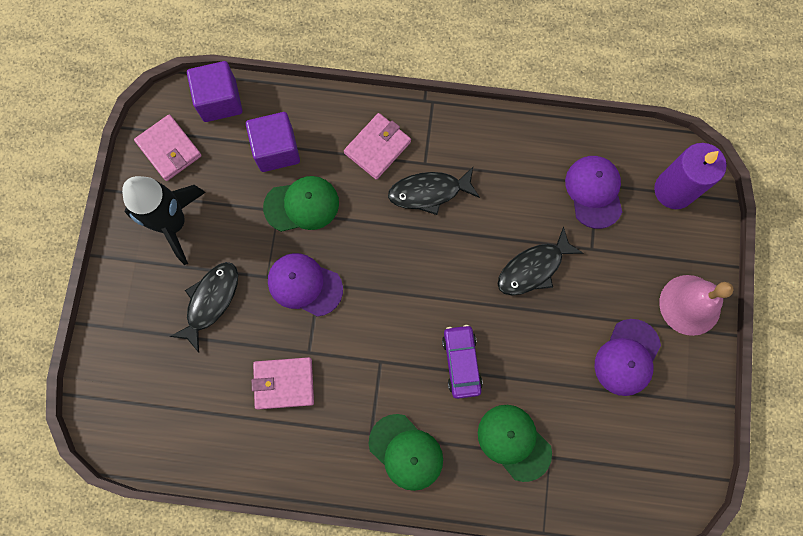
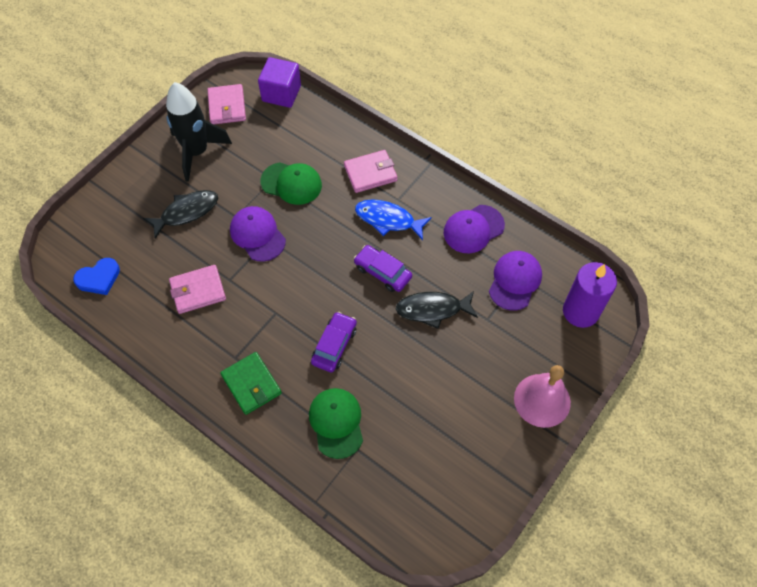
camera: 30 degrees right, 15 degrees down
purple cube [246,112,300,172] -> none
pink wallet [252,357,314,410] -> pink wallet turned 45 degrees counterclockwise [169,265,226,314]
green cap [369,414,443,491] -> green wallet [220,352,282,415]
black fish [388,167,480,215] -> blue fish [355,199,432,240]
purple cap [595,319,661,396] -> purple cap moved to [444,205,505,253]
none -> blue heart [73,258,120,295]
none -> purple car [354,245,412,292]

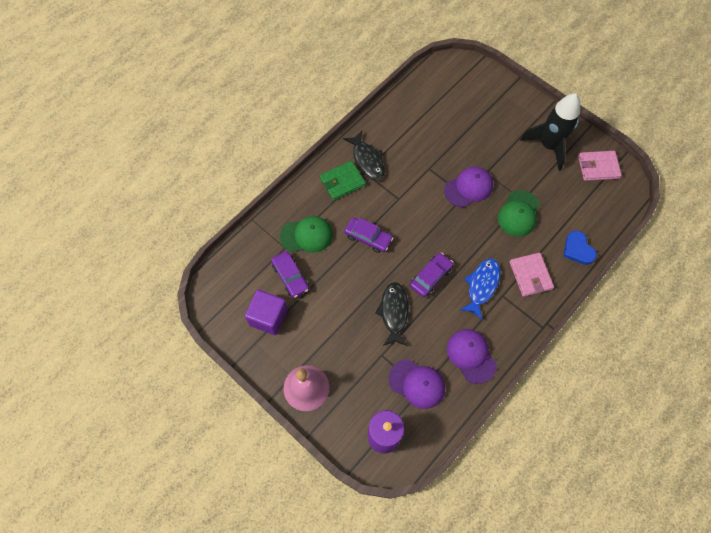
camera: 95 degrees right, 5 degrees up
blue heart [73,258,120,295] -> blue heart moved to [563,231,597,265]
black fish [143,190,218,239] -> black fish moved to [343,131,384,181]
pink wallet [169,265,226,314] -> none
purple cube [258,57,301,108] -> purple cube moved to [245,290,288,335]
none -> purple car [271,251,309,298]

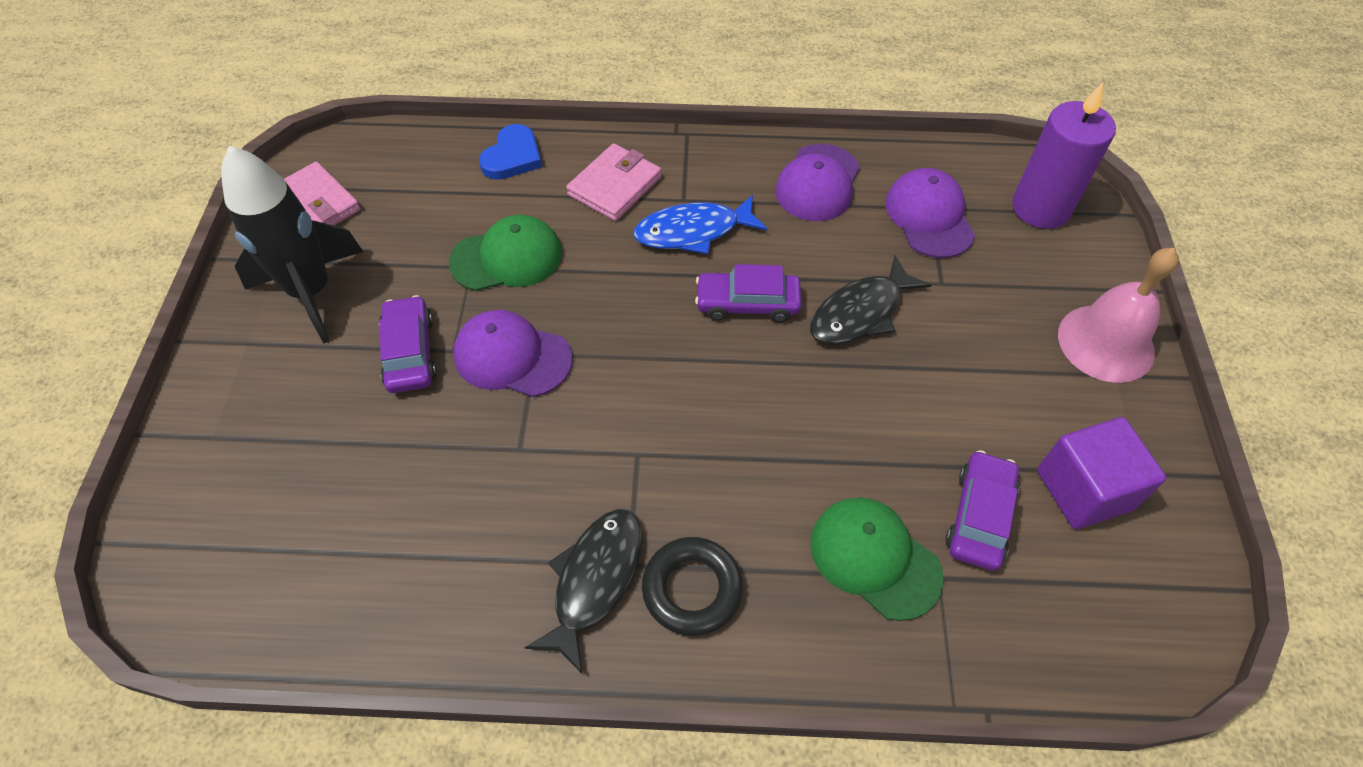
camera: 130 degrees left, 10 degrees down
green wallet [320,161,366,201] -> black ring [642,537,743,636]
purple car [344,217,393,253] -> purple car moved to [379,295,437,393]

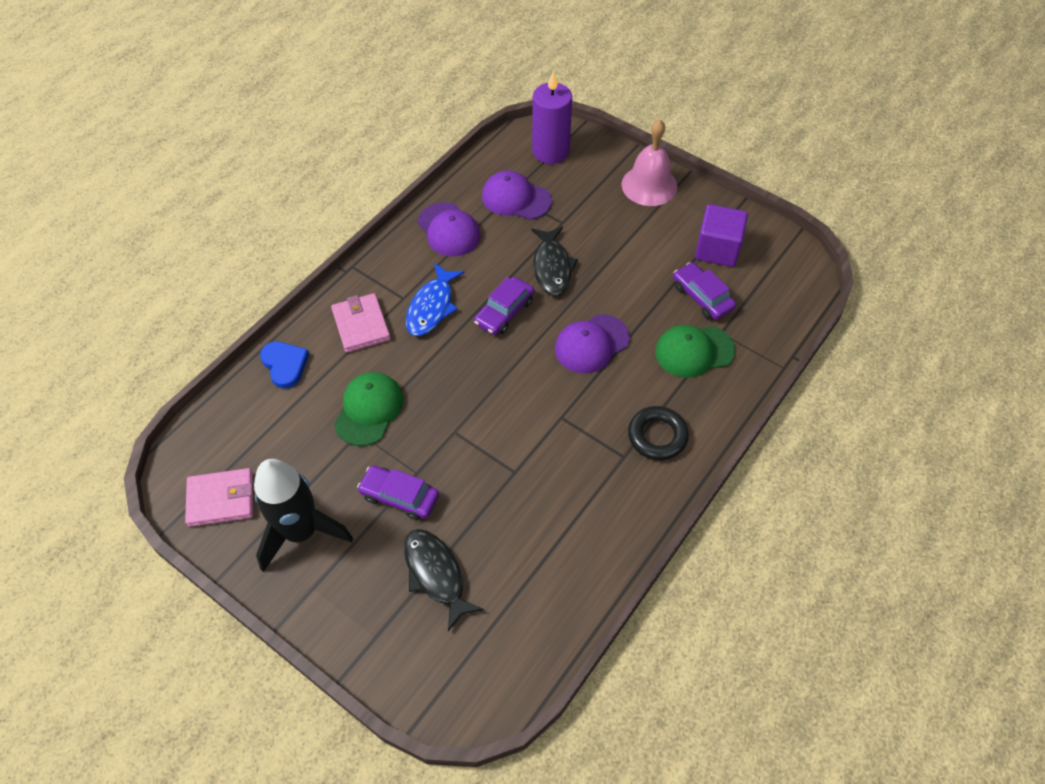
camera: 55 degrees left, 0 degrees up
purple cap [453,310,572,397] -> purple cap moved to [555,314,630,373]
black fish [524,509,642,675] -> black fish moved to [404,529,484,631]

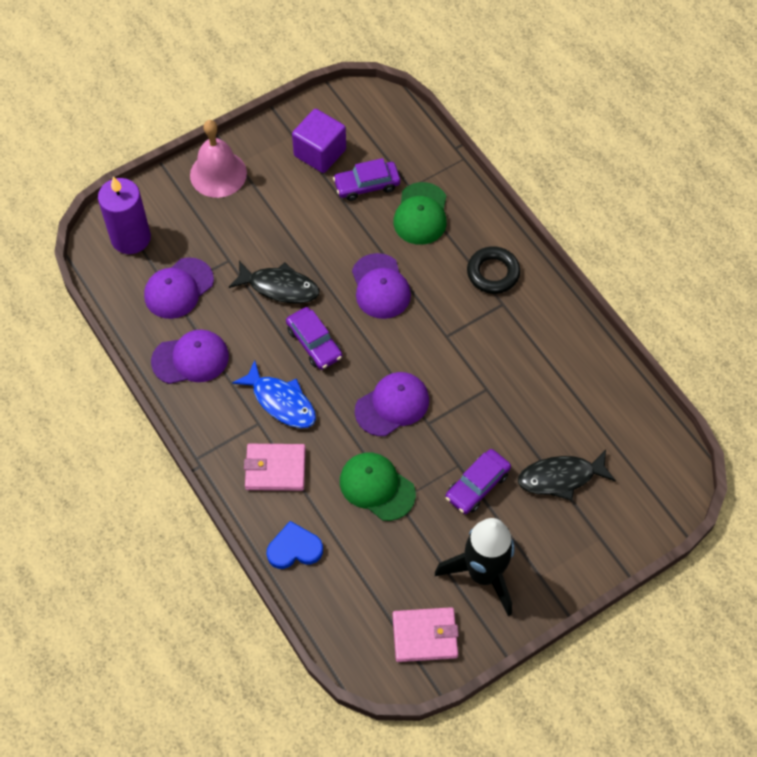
camera: 70 degrees left, 5 degrees up
pink wallet [185,468,253,527] -> pink wallet turned 75 degrees clockwise [393,607,459,662]
none -> purple cap [355,372,429,436]

